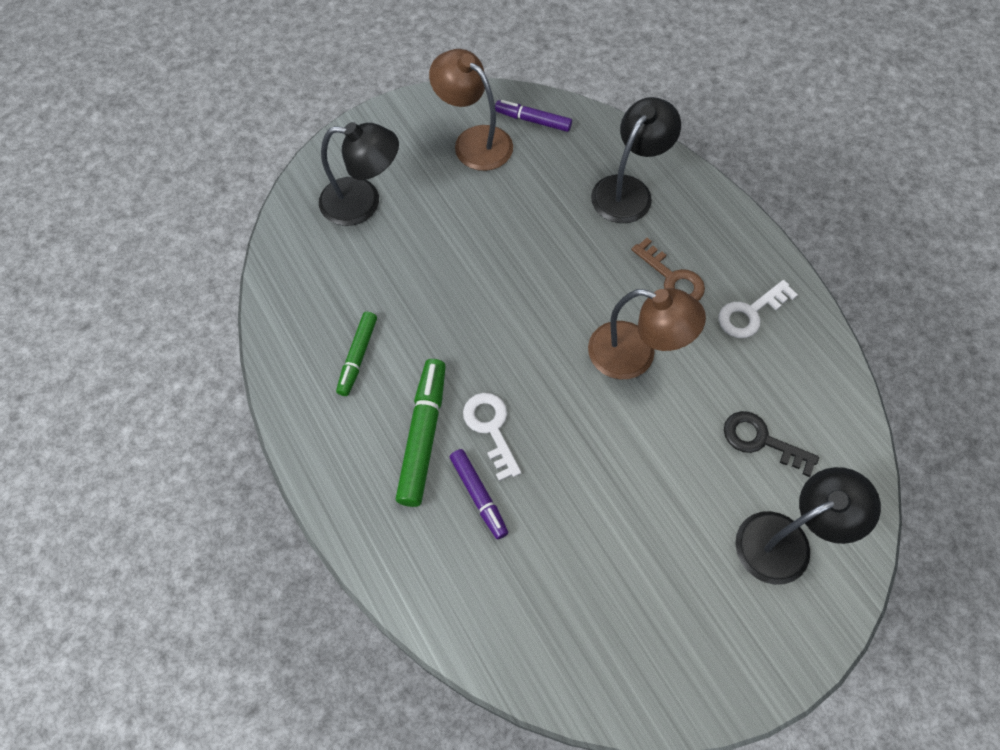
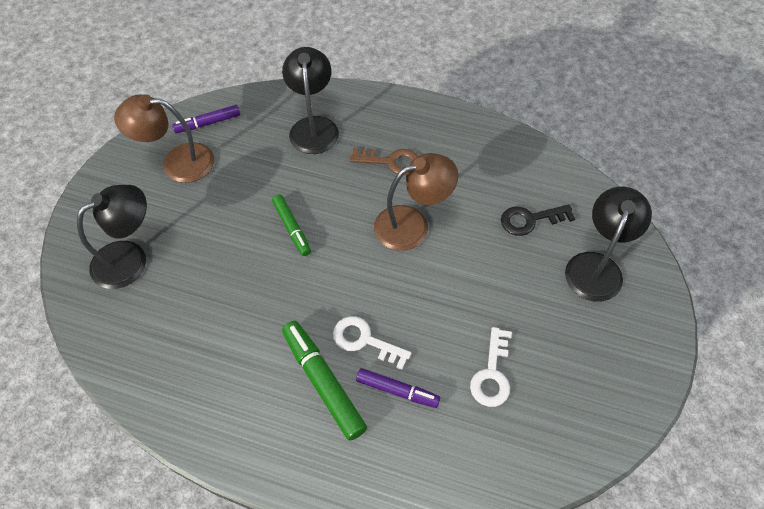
camera: 40 degrees left, 5 degrees down
green marker [336,312,377,396] -> green marker moved to [272,195,311,256]
white key [718,280,798,338] -> white key moved to [470,327,512,407]

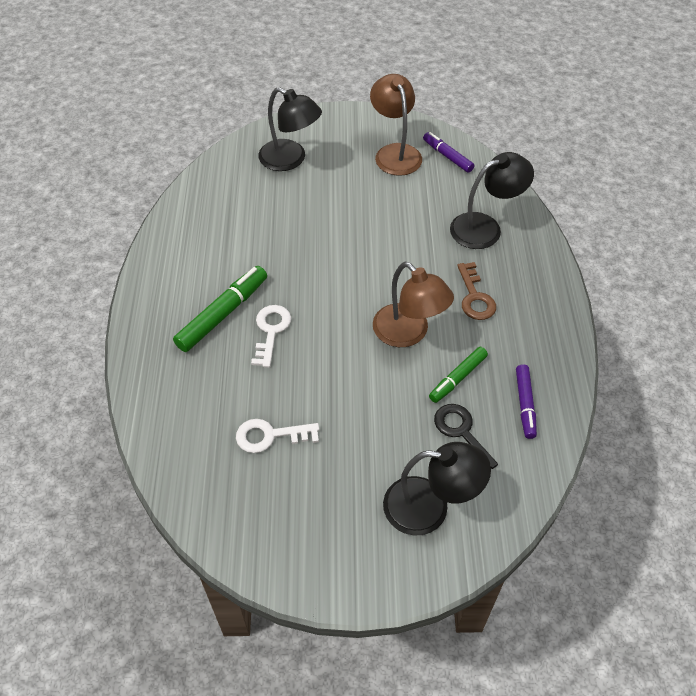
camera: 70 degrees right, 5 degrees down
green marker [272,195,311,256] -> green marker moved to [429,347,488,403]
purple marker [356,368,440,408] -> purple marker moved to [516,364,537,439]

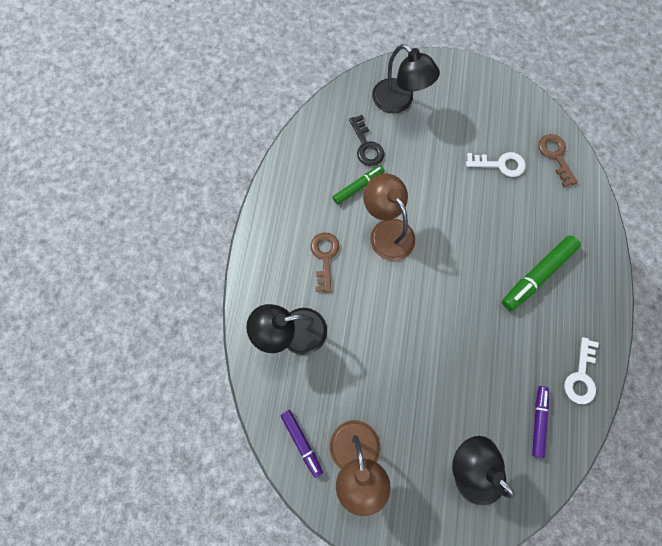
camera: 170 degrees left, 20 degrees up
white key [251,305,291,368] -> white key moved to [564,337,599,404]
black lamp [383,442,491,535] -> black lamp turned 150 degrees counterclockwise [372,44,440,113]
purple marker [516,364,537,439] -> purple marker moved to [532,386,549,458]
none -> brown key [538,134,578,187]

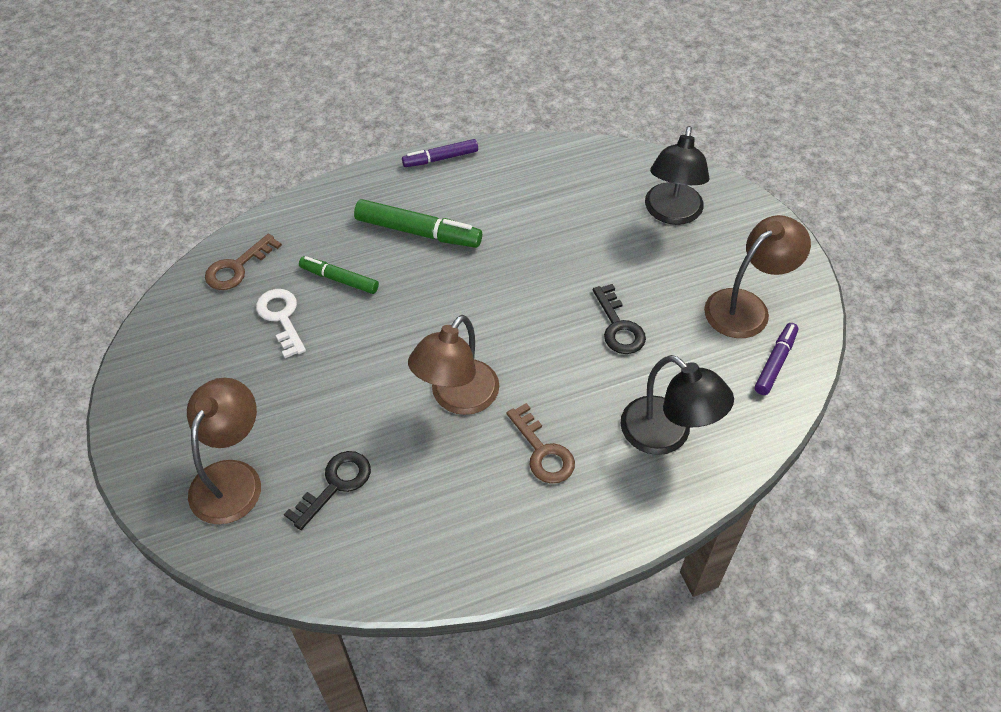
camera: 120 degrees left, 20 degrees down
brown key [311,232,339,293] -> brown key turned 90 degrees counterclockwise [506,403,575,484]
green marker [333,165,385,204] -> green marker moved to [299,256,379,294]
black lamp [372,44,440,113] -> brown lamp [187,378,261,524]
purple marker [532,386,549,458] -> purple marker moved to [402,139,478,167]
white key [564,337,599,404] -> none
none -> black key [593,284,646,354]

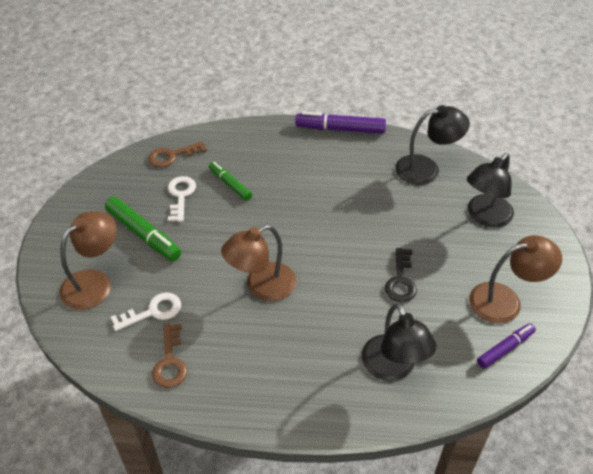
camera: 25 degrees right, 5 degrees down
black key [284,451,371,530] -> white key [111,293,181,331]
green marker [354,199,482,248] -> green marker moved to [105,197,181,261]
purple marker [402,139,478,167] -> purple marker [295,112,386,134], size x1.59
brown key [506,403,575,484] -> brown key moved to [152,324,187,388]
none -> black lamp [395,105,470,185]

